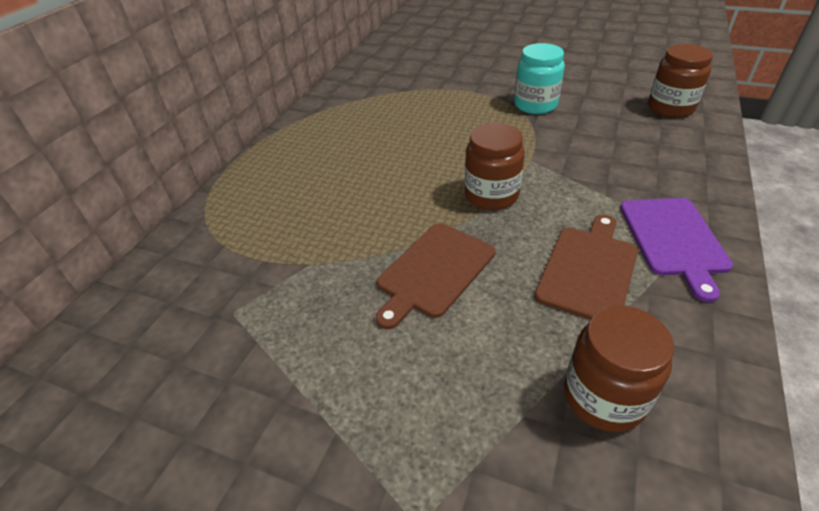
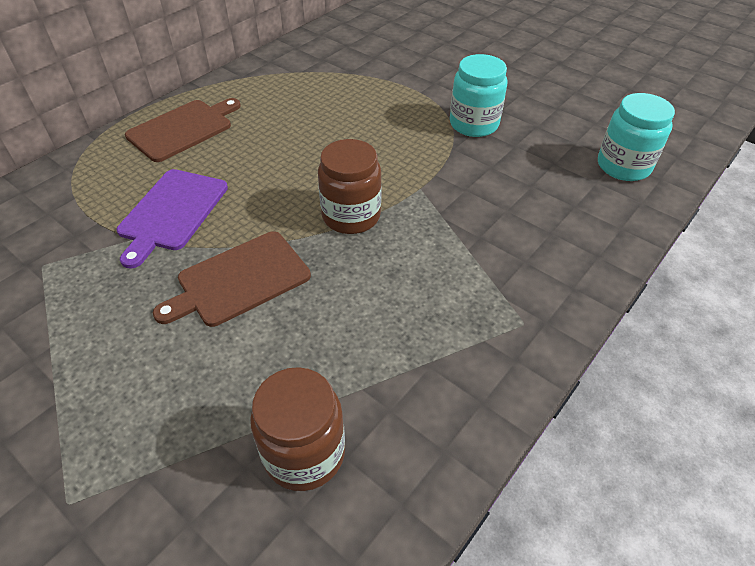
camera: 15 degrees right, 5 degrees up
brown cutting board [535,215,638,320] -> brown cutting board moved to [125,98,241,162]
purple cutting board [620,198,733,302] -> purple cutting board moved to [117,169,228,268]
brown jar [648,44,713,118] -> turquoise jar [598,93,675,181]

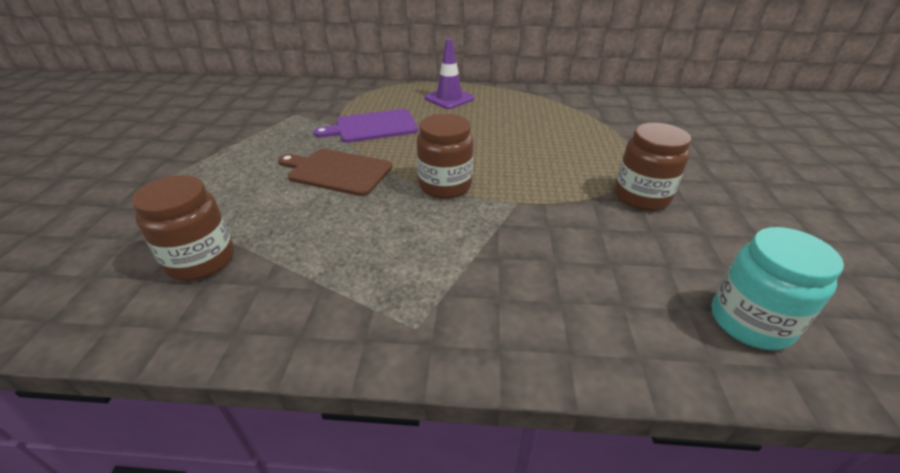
camera: 55 degrees right, 10 degrees down
brown cutting board [125,98,241,162] -> purple traffic cone [424,39,474,109]
turquoise jar [450,54,508,137] -> brown jar [615,123,691,211]

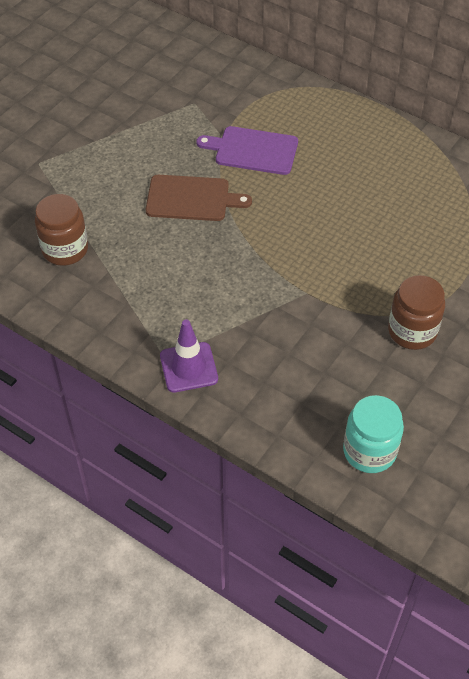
camera: 30 degrees right, 15 degrees up
brown cutting board [278,149,392,196] -> brown cutting board turned 135 degrees clockwise [146,175,252,221]
brown jar [417,114,473,199] -> none
purple traffic cone [424,39,474,109] -> purple traffic cone moved to [160,320,218,392]

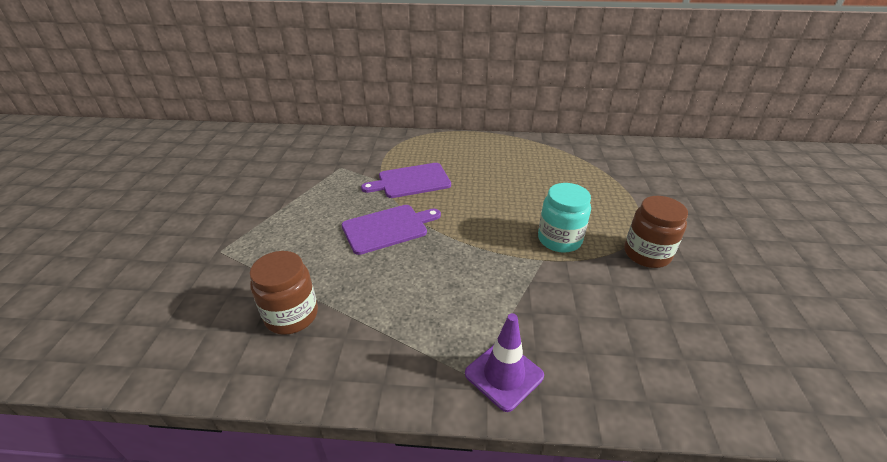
camera: 30 degrees left, 15 degrees down
brown cutting board [146,175,252,221] -> purple cutting board [342,205,441,255]
turquoise jar [343,395,404,473] -> turquoise jar moved to [538,183,591,253]

